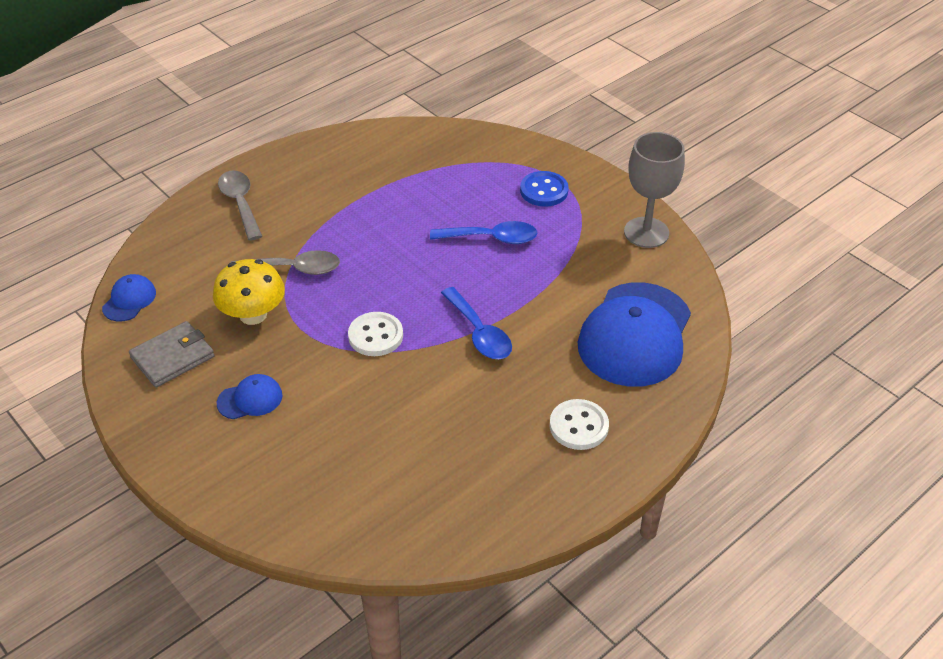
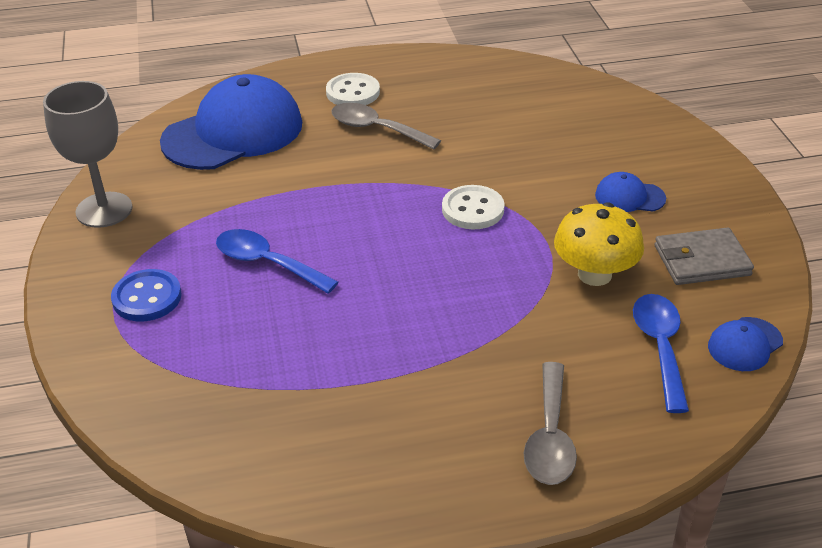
camera: 150 degrees left, 5 degrees down
grey spoon [231,250,340,275] -> grey spoon moved to [331,103,441,150]
blue spoon [441,287,512,359] -> blue spoon moved to [633,294,689,413]

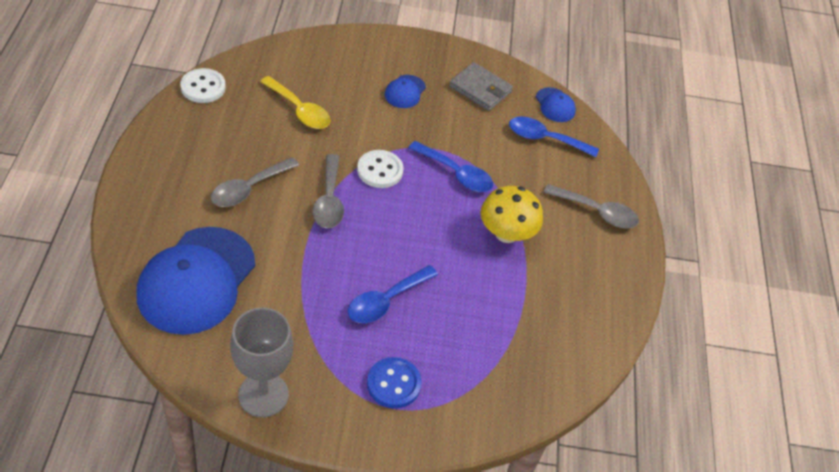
camera: 80 degrees left, 10 degrees up
blue cap [160,74,302,170] -> blue cap turned 135 degrees counterclockwise [136,227,255,335]
white button [326,73,380,105] -> white button moved to [180,68,226,103]
yellow mushroom [554,203,644,286] -> yellow mushroom moved to [480,186,543,243]
grey wallet [655,227,754,285] -> grey wallet turned 60 degrees counterclockwise [449,62,513,111]
none -> yellow spoon [260,76,330,129]
none -> grey spoon [312,154,344,228]
none -> blue spoon [409,141,493,192]

